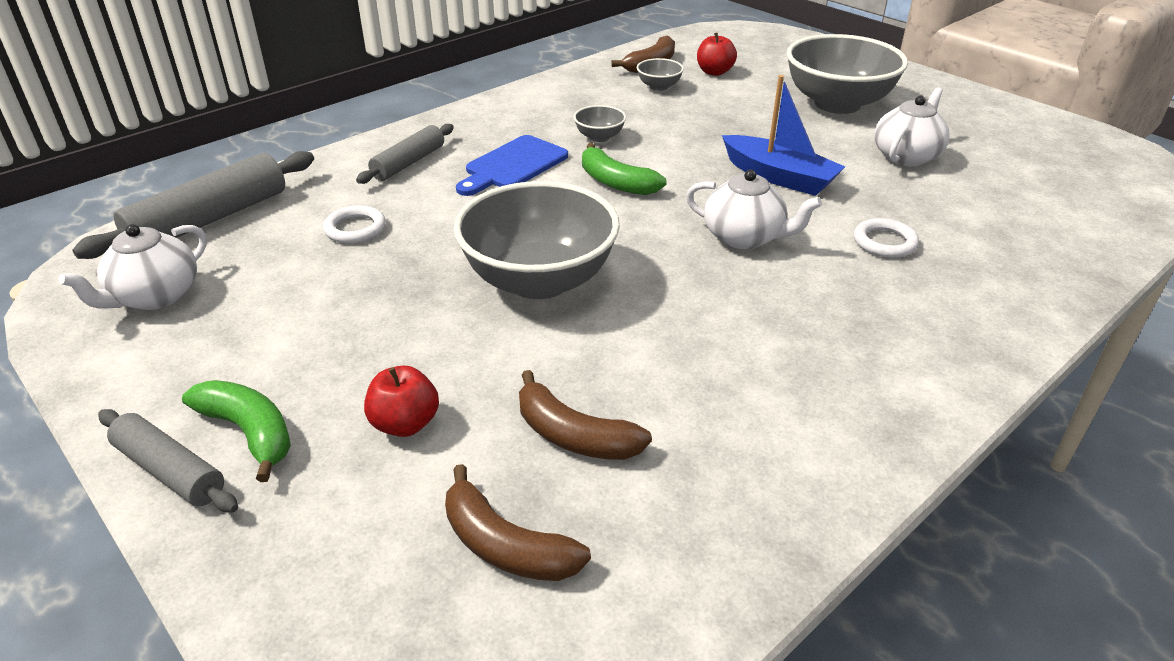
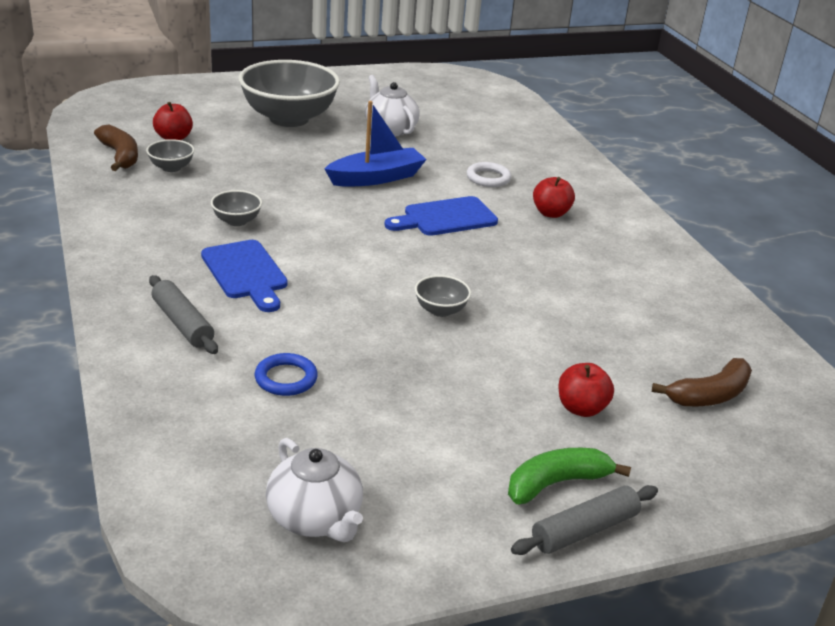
camera: 70 degrees left, 5 degrees down
grey rolling pin [72,151,314,259] -> none
white ring [323,205,386,244] -> blue ring [255,353,318,396]
grey bowl [454,181,620,299] -> grey bowl [415,275,471,317], size x0.42
brown banana [519,370,652,460] -> none
green banana [582,143,667,195] -> none
white teapot [686,170,822,249] -> blue cutting board [385,196,498,236]
none -> red apple [533,177,575,218]

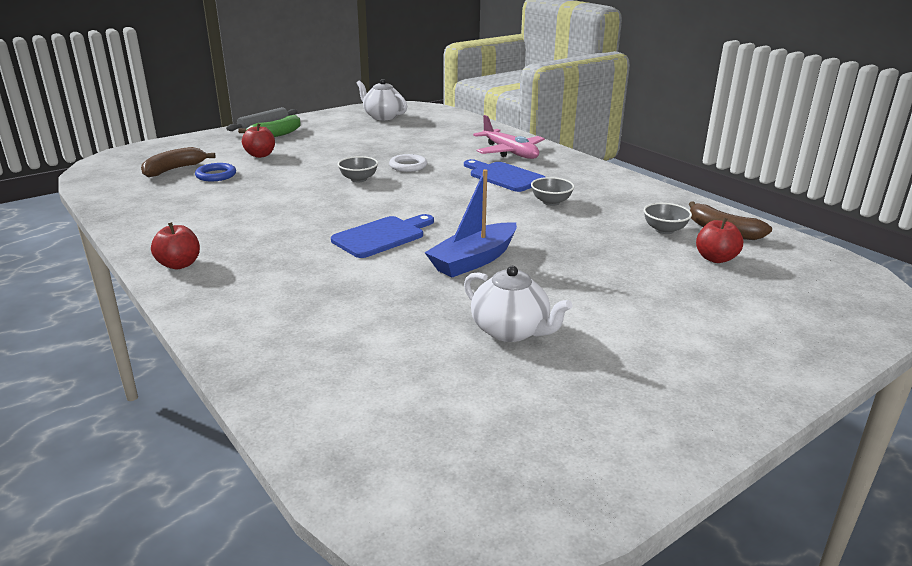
camera: 165 degrees right, 5 degrees down
grey rolling pin [149,275,218,354] -> pink plane [473,115,545,159]
grey bowl [239,60,340,127] -> none
blue ring [255,353,318,396] -> blue ring moved to [195,163,236,181]
white ring [467,162,511,187] -> white ring moved to [389,154,427,172]
red apple [533,177,575,218] -> red apple moved to [151,222,200,269]

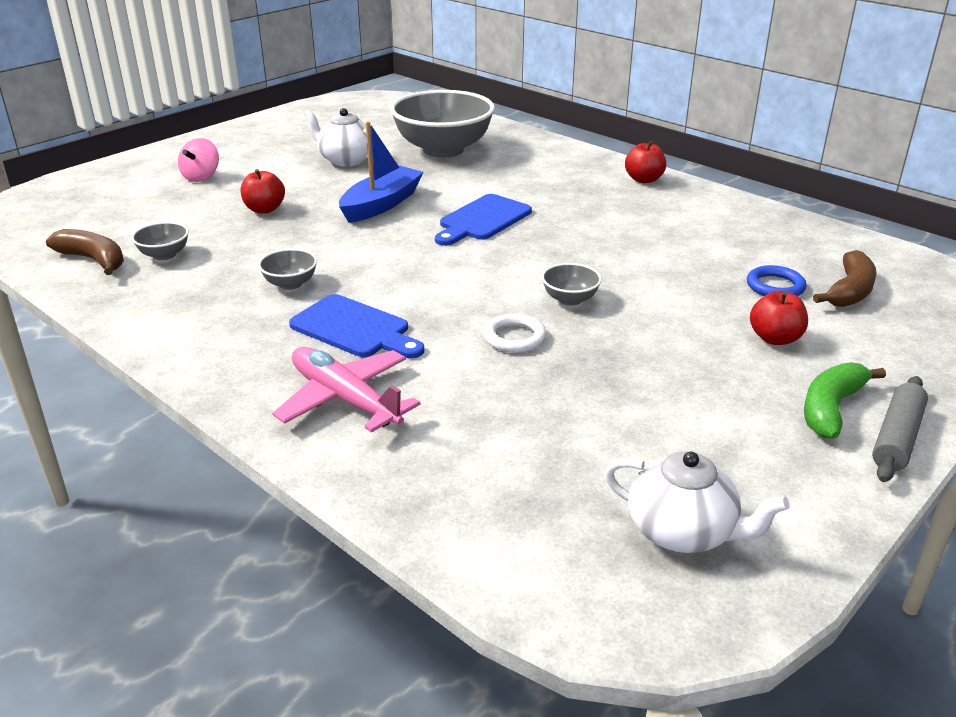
camera: 170 degrees right, 5 degrees up
red apple [696,218,743,263] -> red apple moved to [241,169,285,214]
none -> pink spinning top [178,138,219,182]
none -> grey bowl [390,90,495,158]

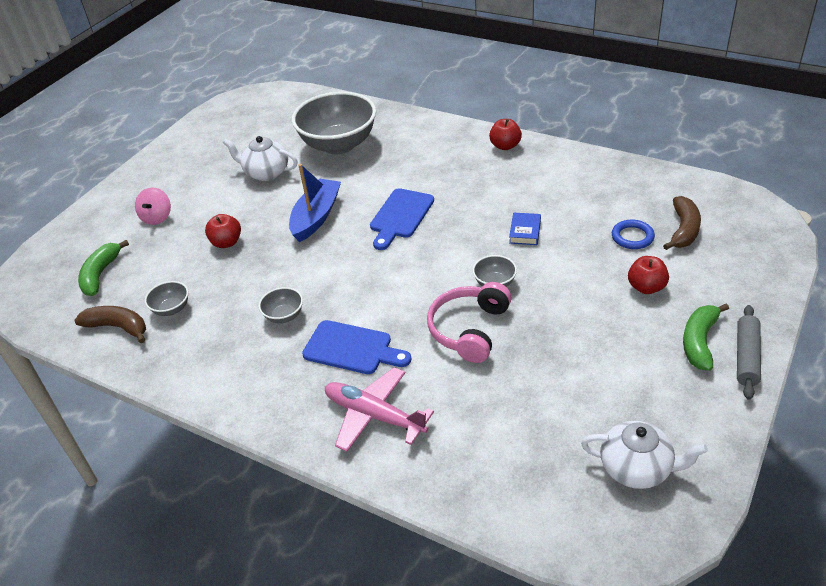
camera: 10 degrees left, 10 degrees up
white ring [483,314,546,353] -> pink headphones [427,282,512,363]
none -> green banana [78,240,129,296]
none -> blue book [509,213,541,245]

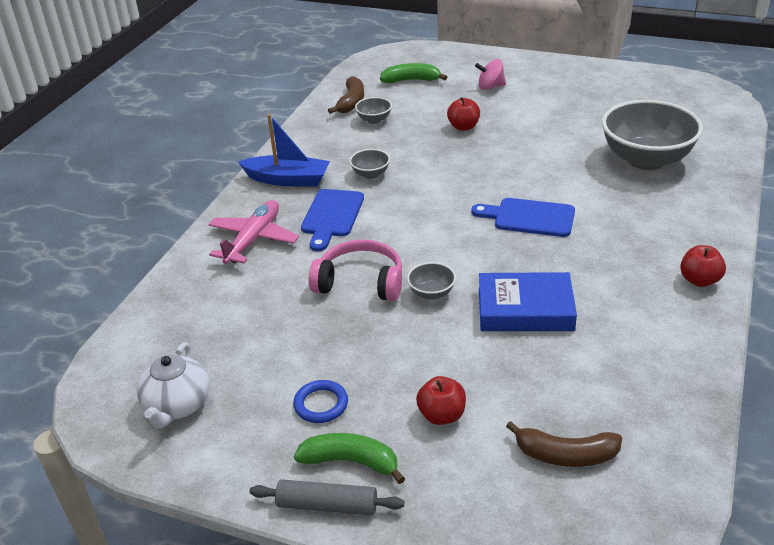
camera: 80 degrees right, 5 degrees down
white teapot [223,136,298,181] -> none
blue boat [289,164,341,242] -> blue boat moved to [238,114,330,186]
blue book [509,213,541,245] -> blue book [479,272,577,331], size x1.96
blue ring [612,219,655,249] -> blue ring moved to [293,380,348,423]

